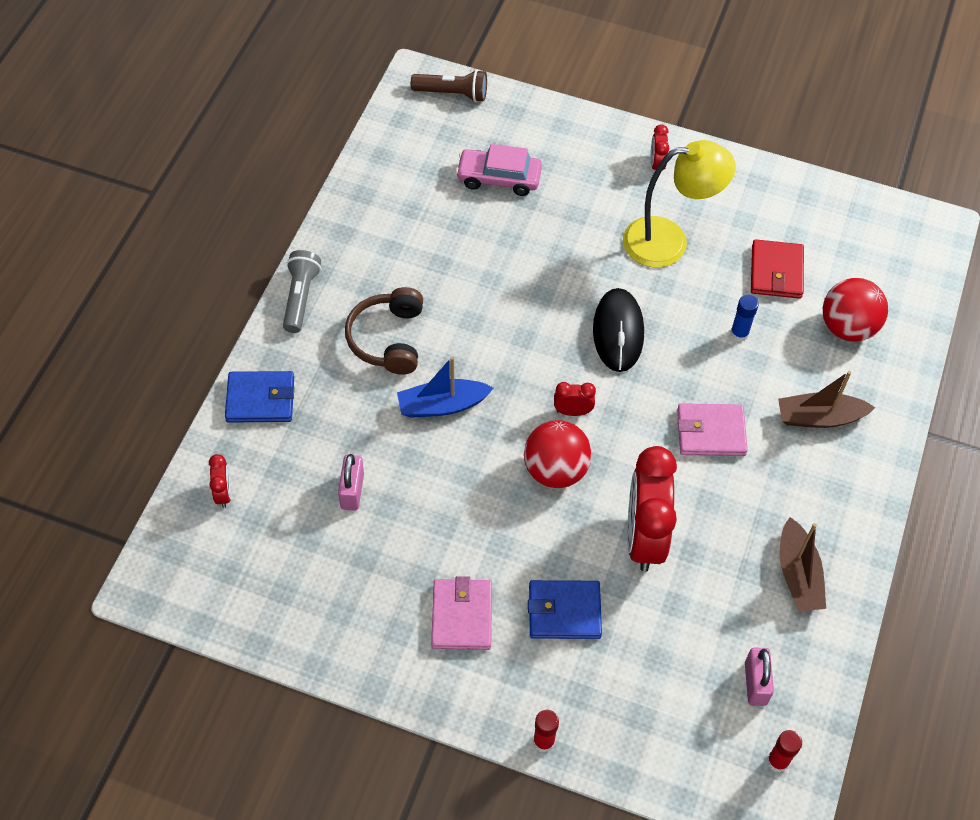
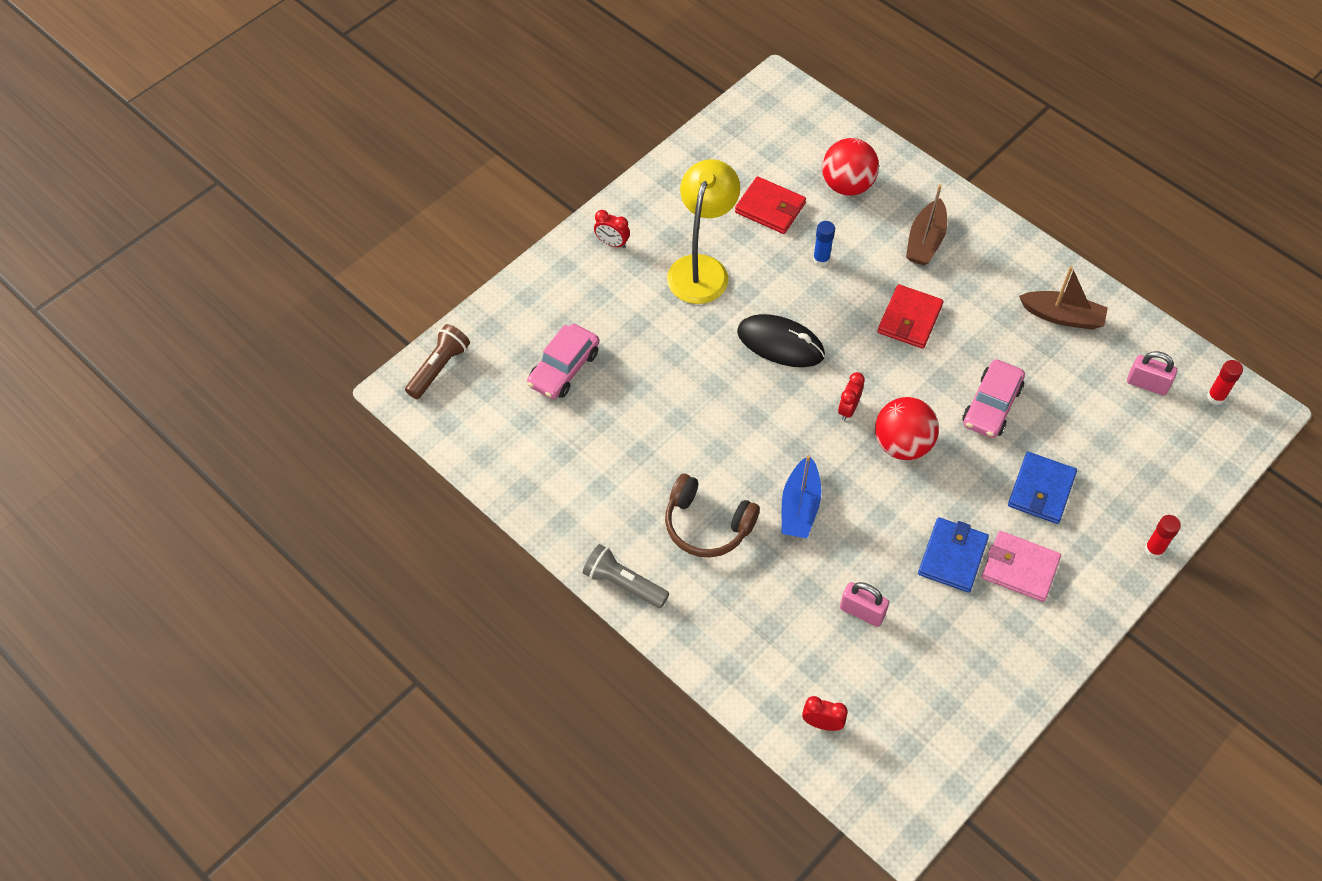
camera: 65 degrees left, 0 degrees up
blue wallet [225,371,294,423] -> blue wallet moved to [918,517,989,592]
red clock [627,446,677,572] -> pink car [962,359,1025,438]
pink wallet [677,403,748,456] -> red wallet [878,284,944,349]

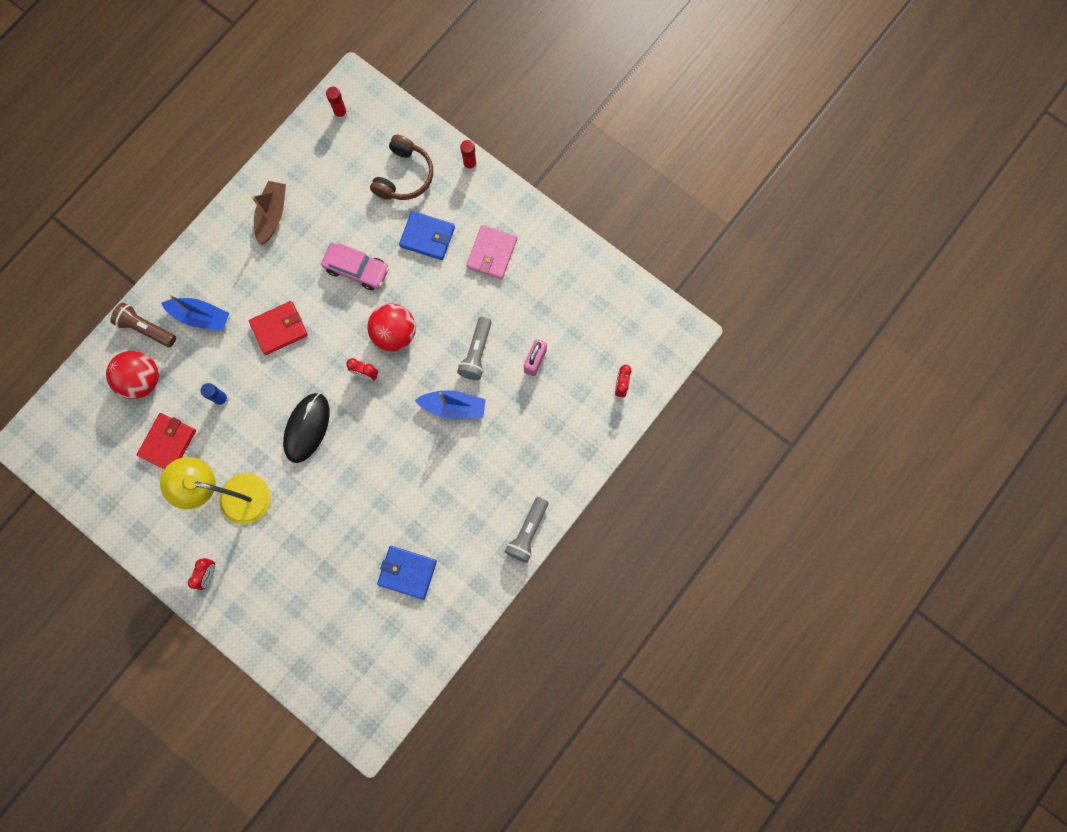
camera: 95 degrees left, 20 degrees up
brown flashlight [405,324,470,399] -> brown flashlight moved to [110,302,176,347]
pink car [527,324,599,399] -> none
brown headphones [665,474,760,558] -> brown headphones moved to [370,135,433,200]
red wallet [878,284,944,349] -> red wallet turned 45 degrees counterclockwise [249,301,308,355]
brown boat [906,184,947,265] -> blue boat [161,295,229,330]
blue wallet [918,517,989,592] -> blue wallet moved to [377,546,437,599]
pink padlock [1127,351,1177,395] -> none
none -> grey flashlight [457,317,492,380]

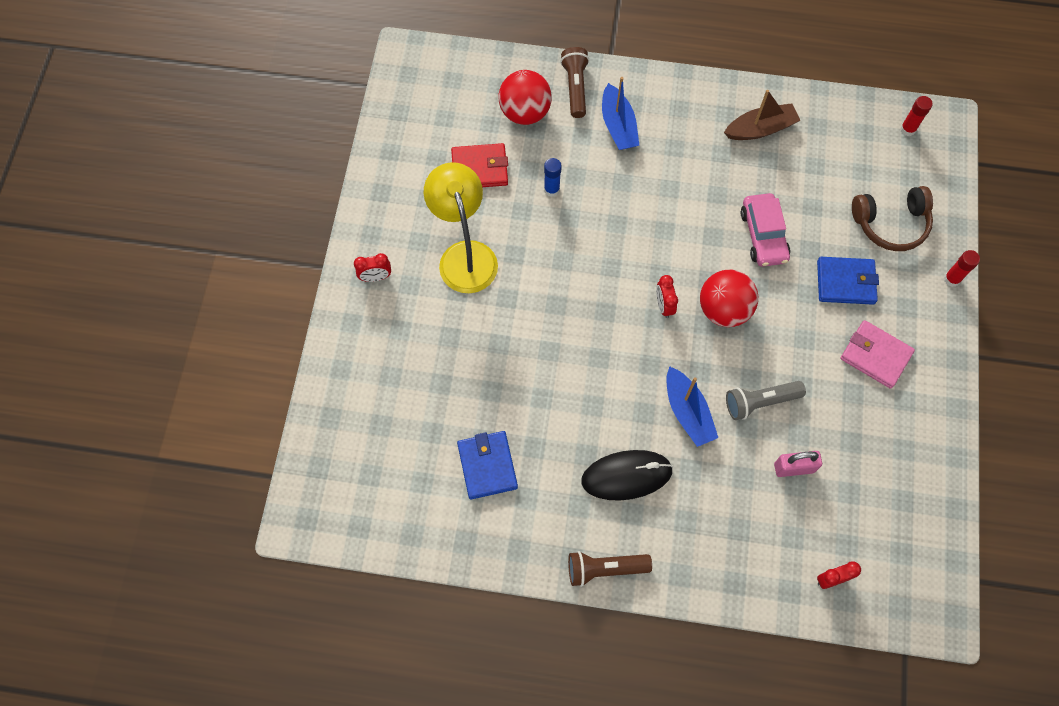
camera: 60 degrees right, 10 degrees down
red wallet [249,301,308,355] -> none
black mouse [283,393,329,463] -> black mouse moved to [581,450,673,501]
blue wallet [399,211,455,260] -> blue wallet turned 75 degrees counterclockwise [817,257,879,305]
pink wallet [466,225,517,280] -> pink wallet turned 45 degrees clockwise [840,320,915,389]
grey flashlight [505,497,548,563] -> brown flashlight [568,551,652,587]

